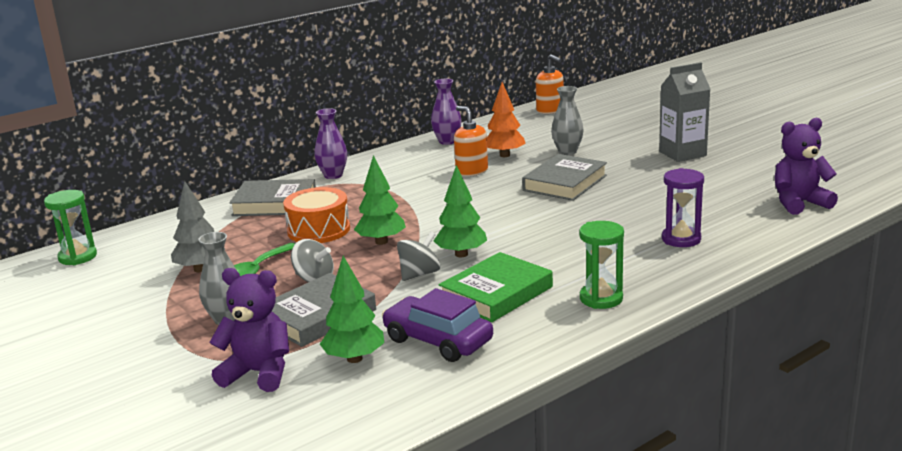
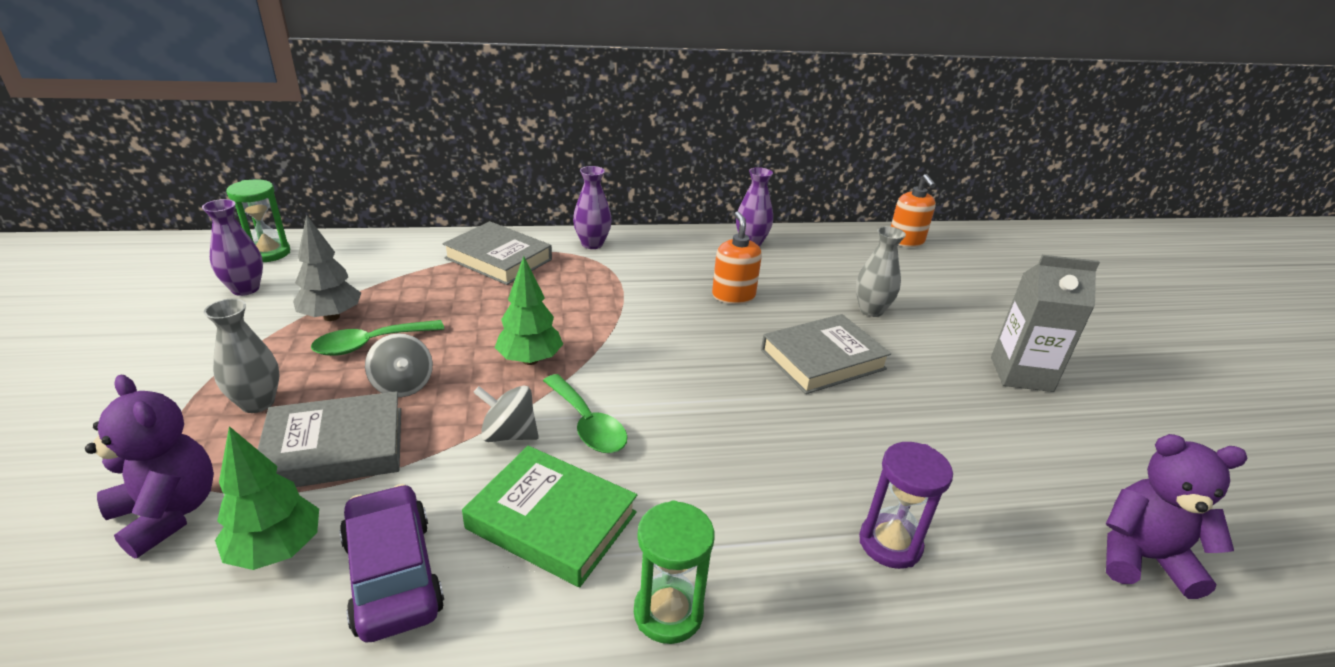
camera: 25 degrees right, 10 degrees up
orange drum [283,187,350,243] -> none
grey spinning top [397,231,440,281] -> grey spinning top turned 150 degrees counterclockwise [473,386,539,442]
green tree [434,165,487,257] -> green spoon [543,374,627,453]
green book [439,252,553,322] -> green book turned 45 degrees clockwise [462,446,637,587]
orange tree [487,82,526,157] -> none
none -> purple vase [202,199,263,296]

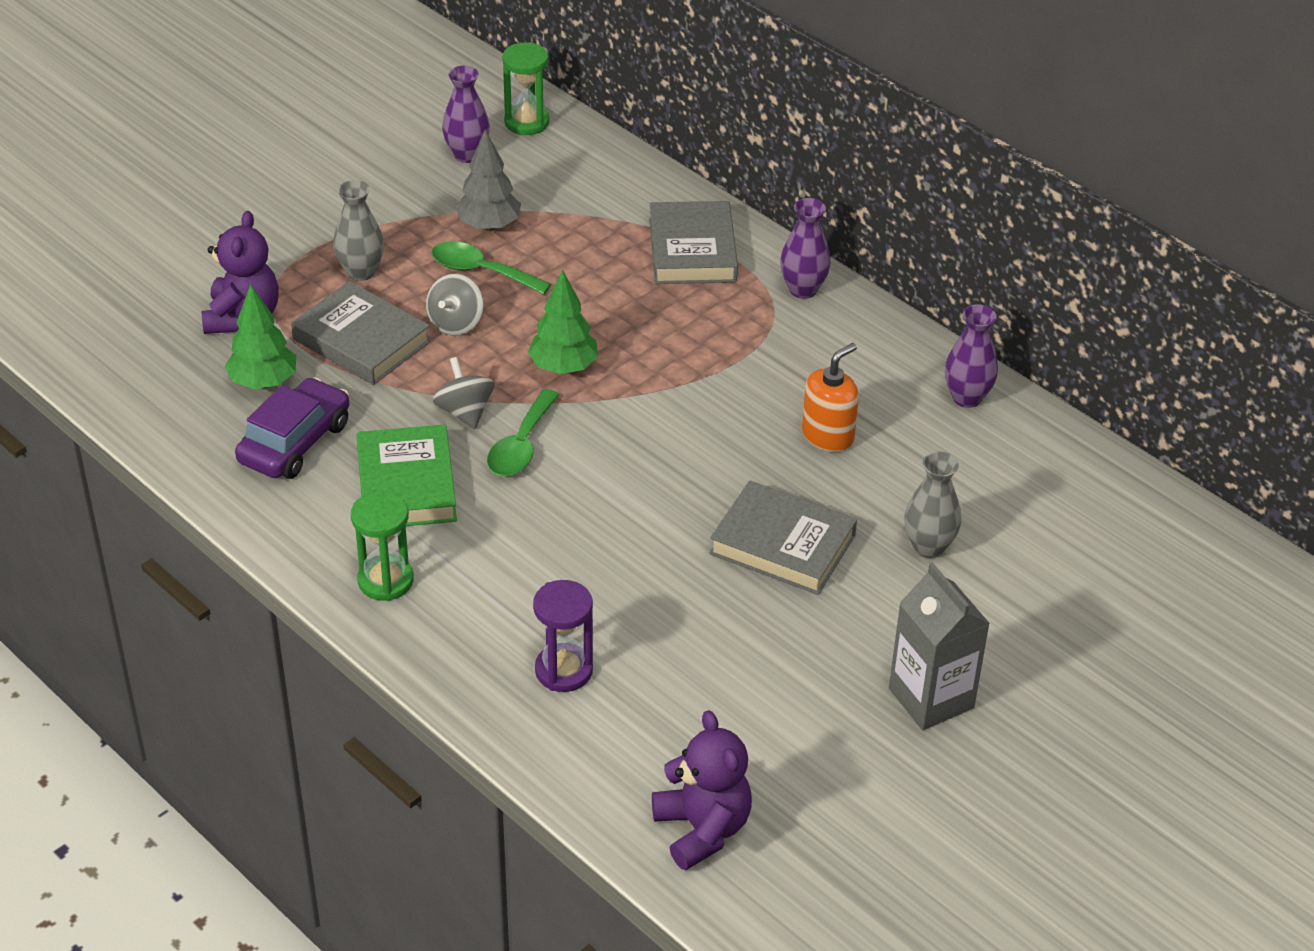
camera: 55 degrees right, 10 degrees up
orange soap dispenser [891,174,936,247] -> none

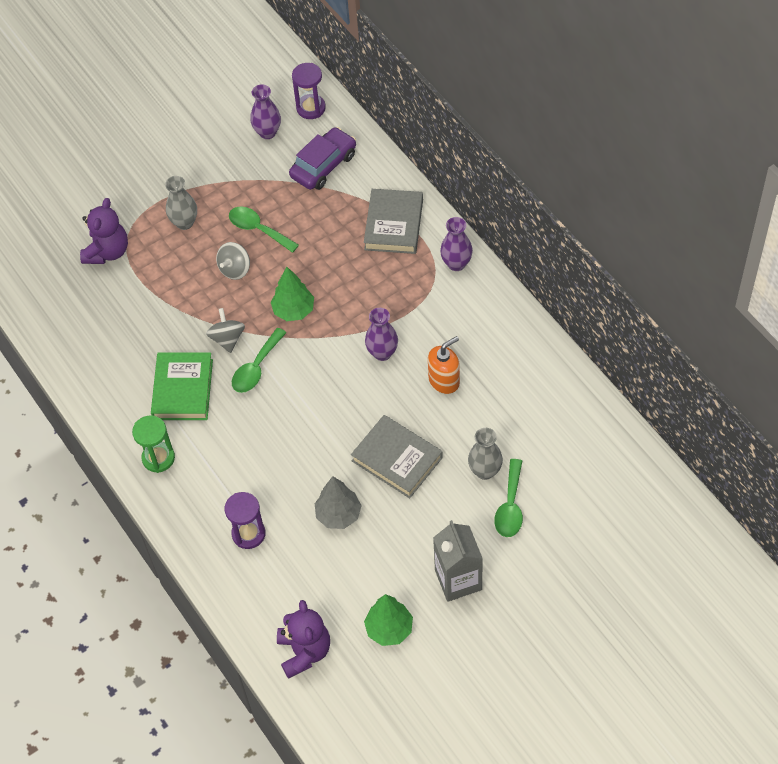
camera: 15 degrees right, 15 degrees up
green tree [225,284,296,389] -> green tree moved to [364,594,413,646]
purple car [235,377,350,479] -> purple car moved to [289,127,356,190]
grey book [291,281,431,385] -> none
grey tree [455,130,521,231] -> grey tree moved to [315,476,362,529]
green hourglass [502,42,550,135] -> purple hourglass [292,63,326,119]
purple vase [945,304,998,408] -> purple vase moved to [365,308,398,361]
none -> green spoon [494,459,523,537]

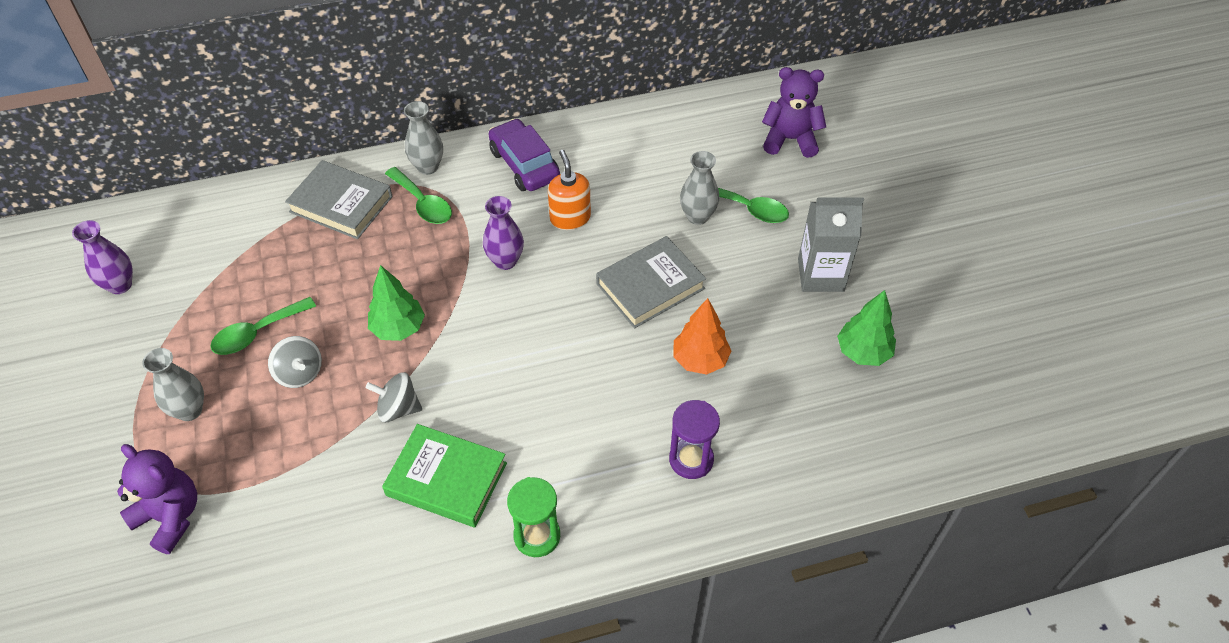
camera: 75 degrees left, 5 degrees down
green spoon [232,328,287,393] -> green spoon moved to [385,167,452,224]
purple teddy bear [277,600,330,679] -> purple teddy bear moved to [762,67,826,158]
purple car [289,127,356,190] -> purple car moved to [489,118,560,191]
purple hourglass [292,63,326,119] -> none
grey tree [315,476,362,529] -> orange tree [673,298,731,375]
purple vase [440,217,473,271] -> grey vase [404,101,443,175]

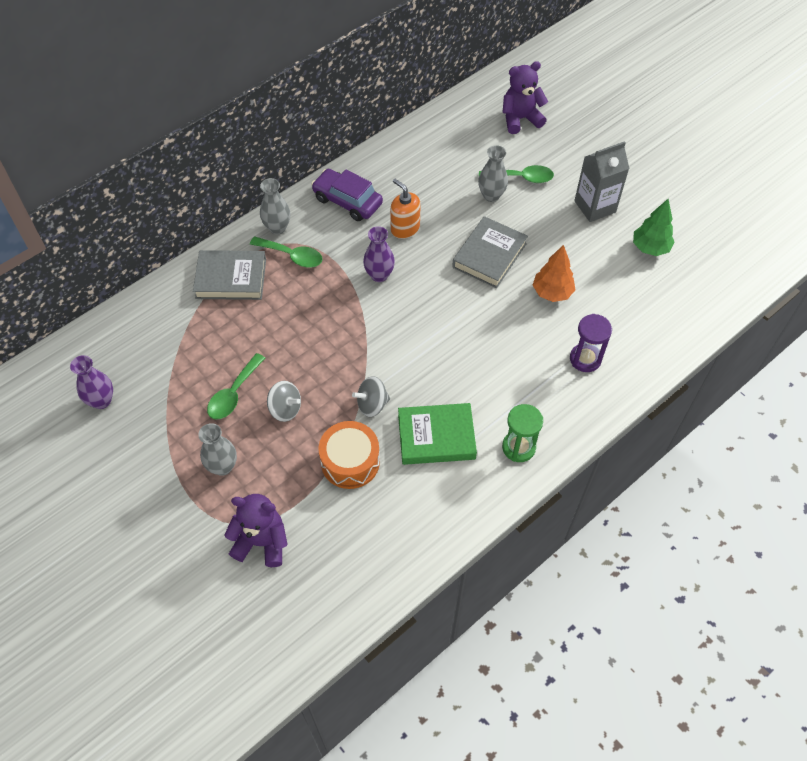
camera: 25 degrees left, 5 degrees up
green tree [368,265,425,341] -> none
none -> orange drum [318,421,380,489]

